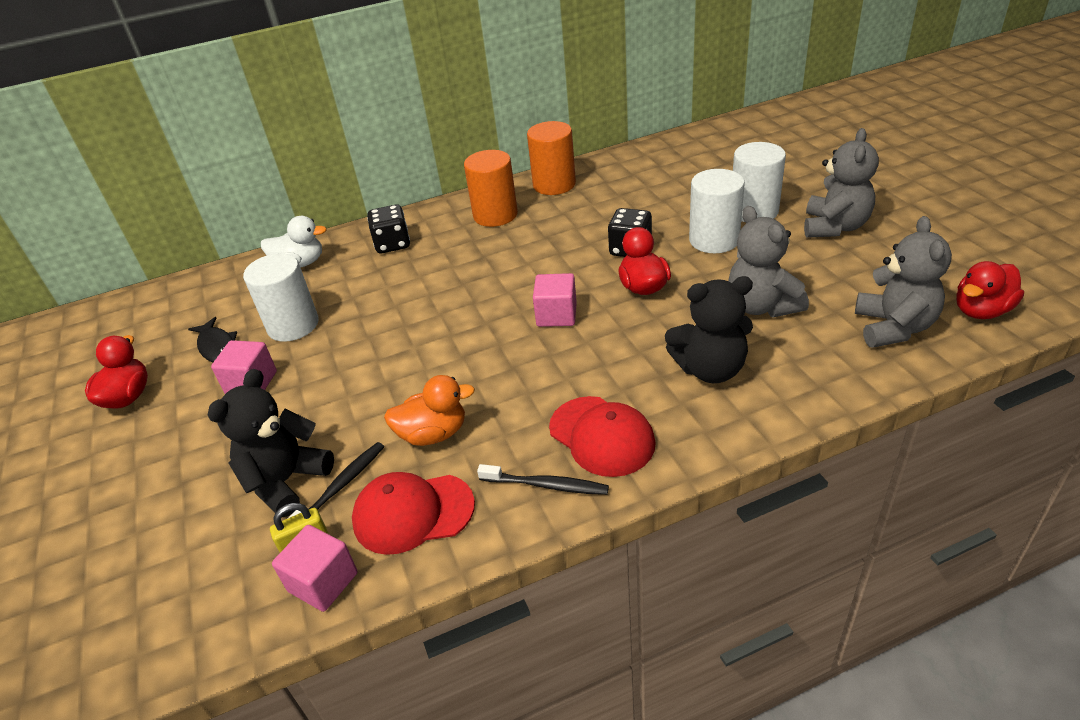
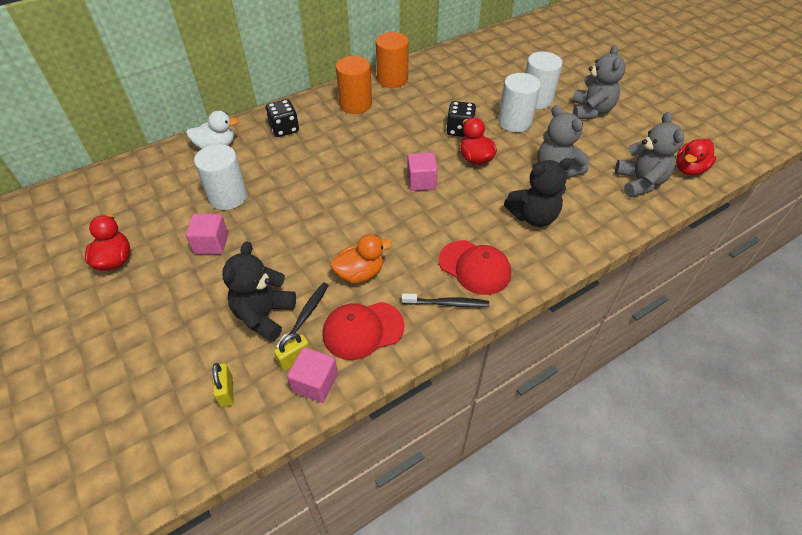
camera: 15 degrees left, 10 degrees up
black fish [188,317,237,362] -> none
none -> yellow padlock [213,363,234,407]

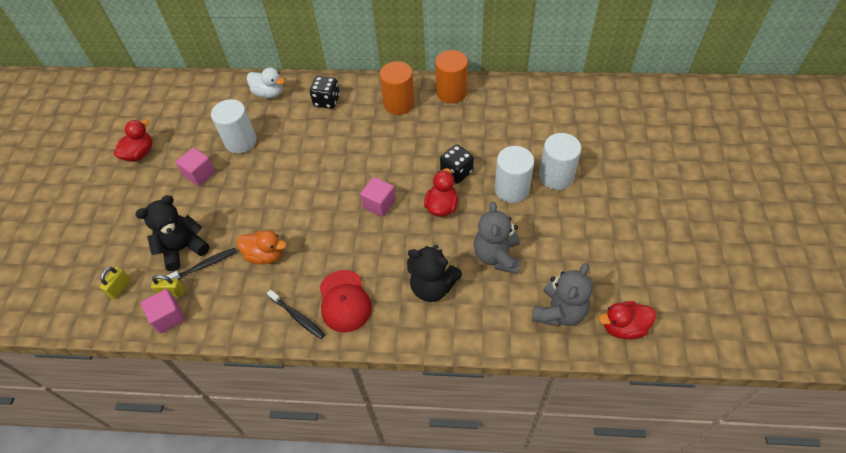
camera: 40 degrees right, 5 degrees up
red cap [322,302,405,360] -> none
grey teddy bear [572,45,626,119] -> none

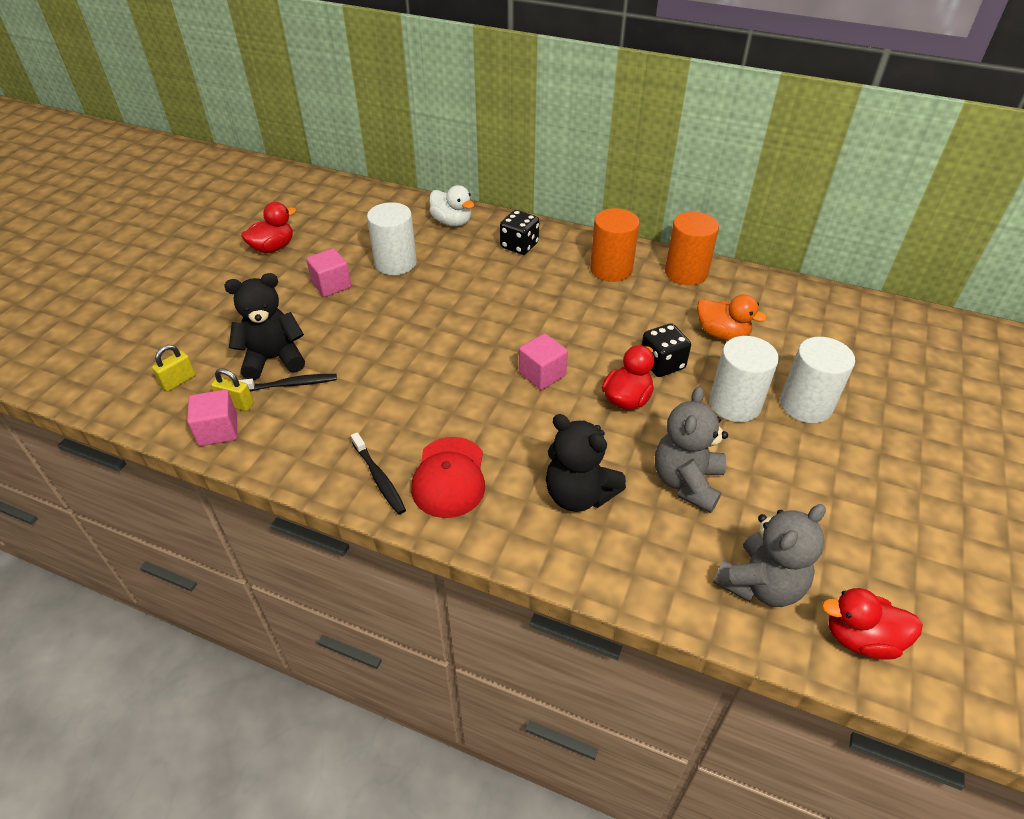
camera: 15 degrees right, 10 degrees down
orange duck [237,230,286,264] -> orange duck moved to [697,294,767,341]

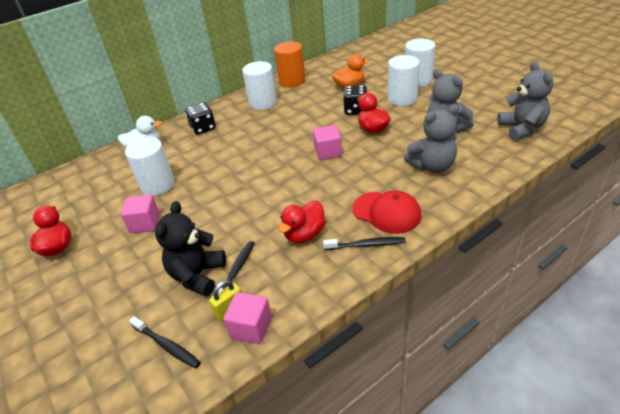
camera: 55 degrees left, 5 degrees down
yellow padlock [152,345,196,392] -> black toothbrush [129,316,201,368]
black teddy bear [546,414,626,512] -> grey teddy bear [404,104,459,173]
orange cylinder [590,208,639,282] -> white cylinder [242,61,277,110]
red duck [822,588,923,660] -> red duck moved to [278,201,326,243]

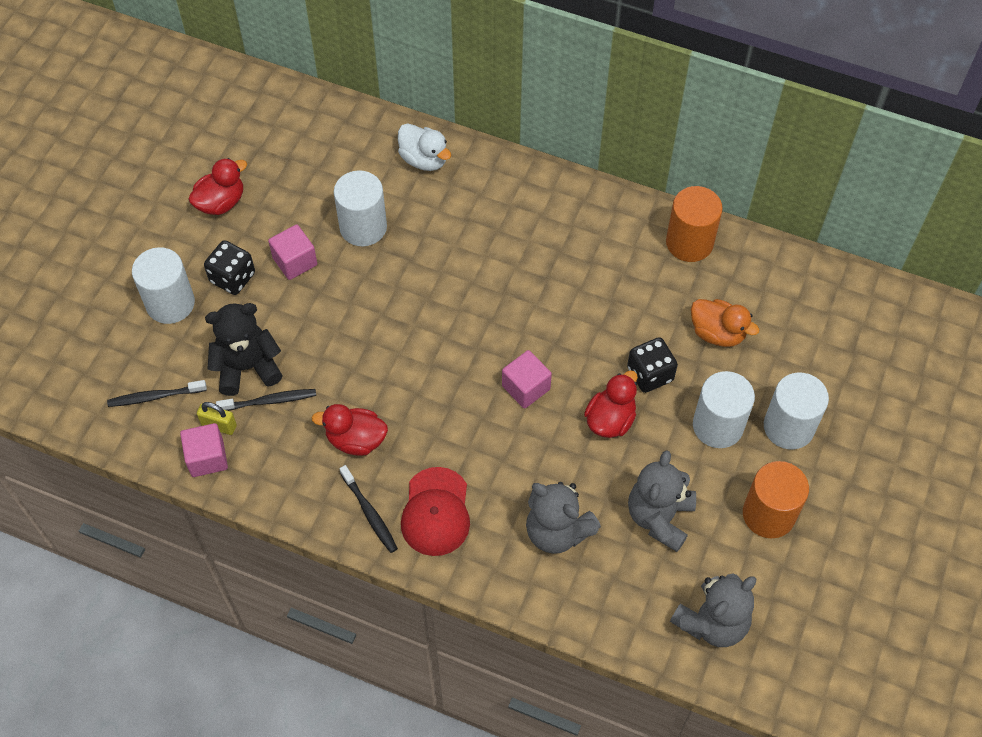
camera: 55 degrees right, 20 degrees up
black toothbrush [129,316,201,368] -> black toothbrush turned 75 degrees clockwise [107,380,207,407]
black dice [185,102,216,135] -> black dice moved to [204,240,255,295]
white cylinder [242,61,277,110] -> white cylinder moved to [132,247,195,324]
none -> orange cylinder [743,461,809,538]

